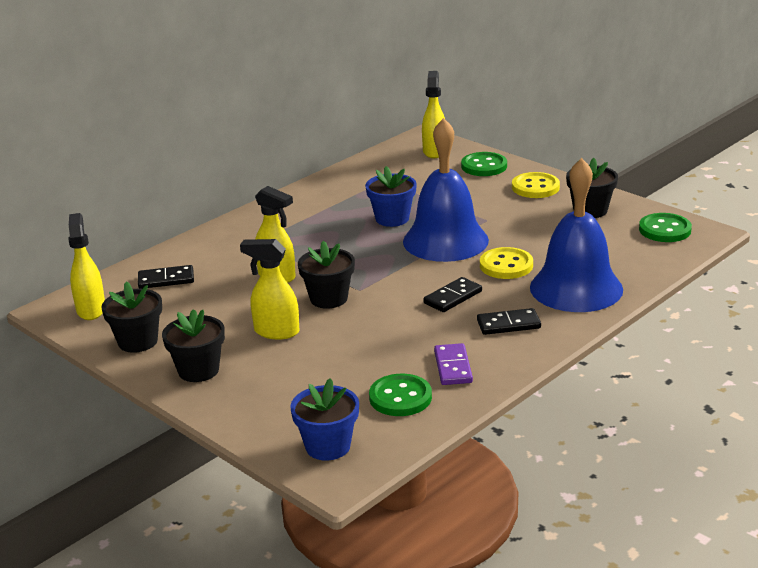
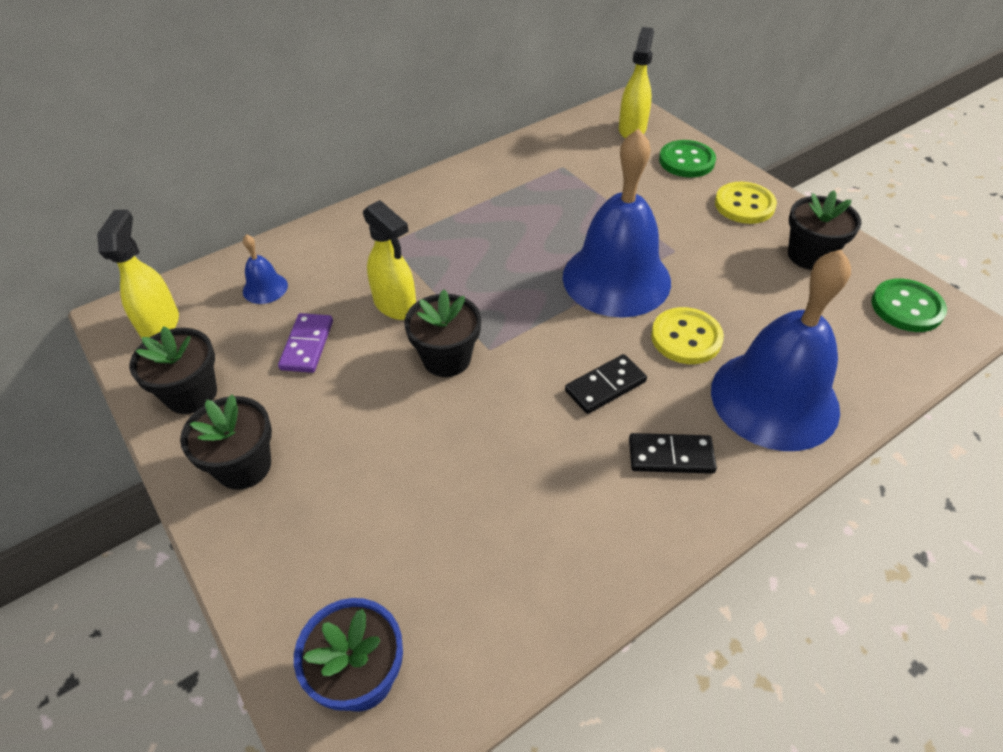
camera: 10 degrees right, 20 degrees up
black domino [138,265,194,289] -> blue bell [243,234,288,304]
yellow spray bottle [240,239,299,339] -> none
blue flower pot [365,166,417,227] -> none
green button [369,373,432,416] -> none
purple domino [434,343,473,385] -> purple domino moved to [278,313,333,373]

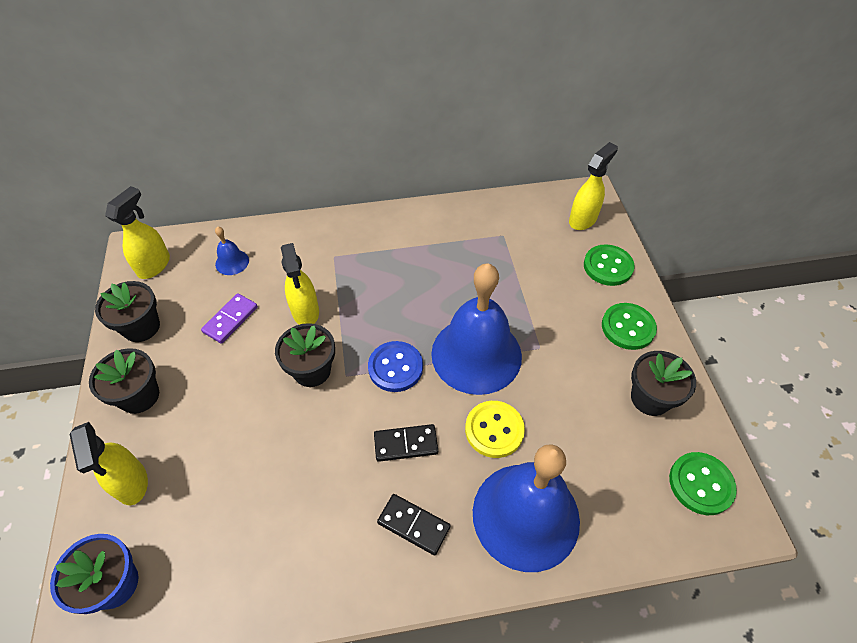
camera: 25 degrees right, 5 degrees up
yellow button [715,182,777,224] -> green button [602,303,657,350]
none -> yellow spray bottle [70,422,148,505]
none -> blue button [368,341,423,392]

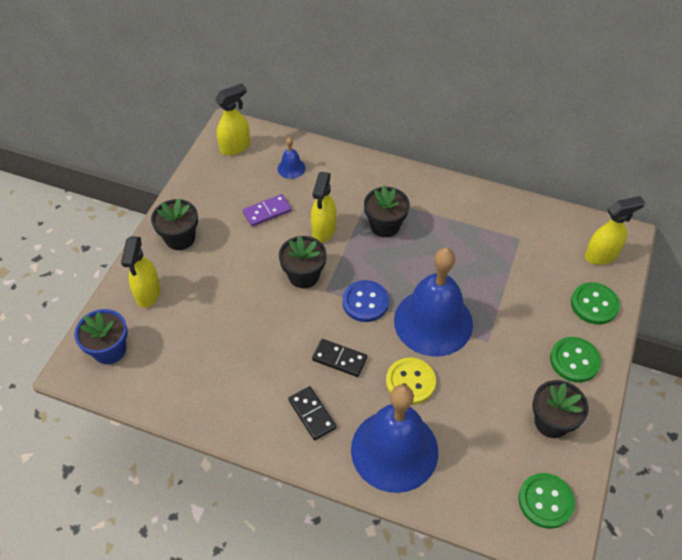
camera: 30 degrees right, 0 degrees up
black flower pot [95,281,160,342] -> black flower pot moved to [364,186,410,237]

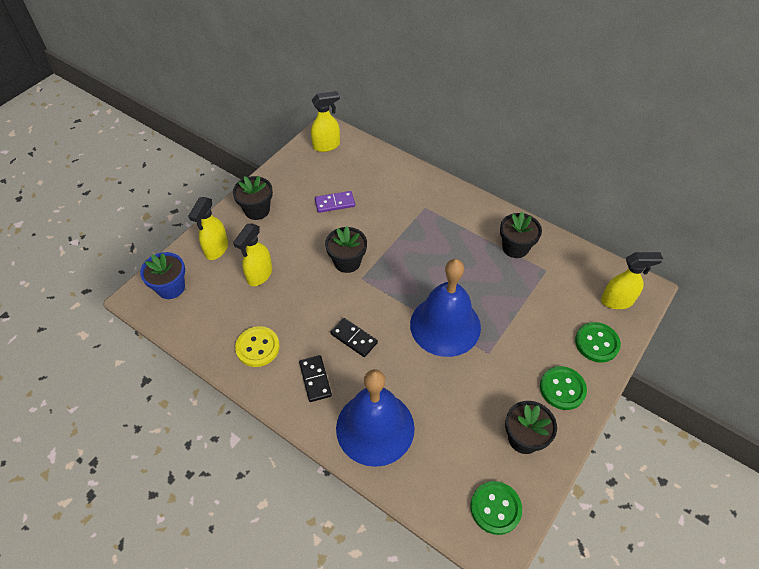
camera: 15 degrees right, 0 degrees up
blue bell [277,137,306,179] -> none
yellow spray bottle [311,172,336,242] -> yellow spray bottle moved to [233,224,272,286]
blue button [342,280,389,322] -> none
black flower pot [364,186,410,237] -> black flower pot moved to [500,212,542,258]
yellow button [386,357,436,405] -> yellow button moved to [235,326,280,367]

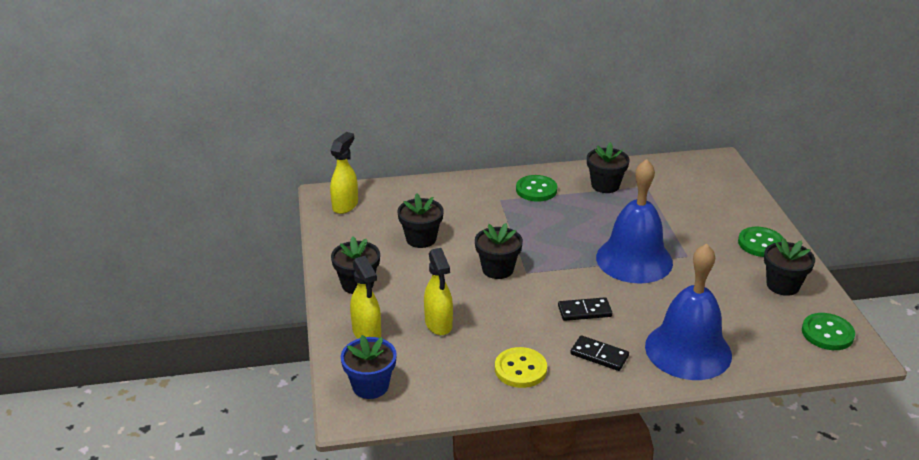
camera: 45 degrees left, 20 degrees down
purple domino [315,191,355,213] -> black flower pot [397,193,444,248]
green button [575,322,621,362] -> green button moved to [516,175,557,202]
yellow spray bottle [601,252,663,309] -> none

